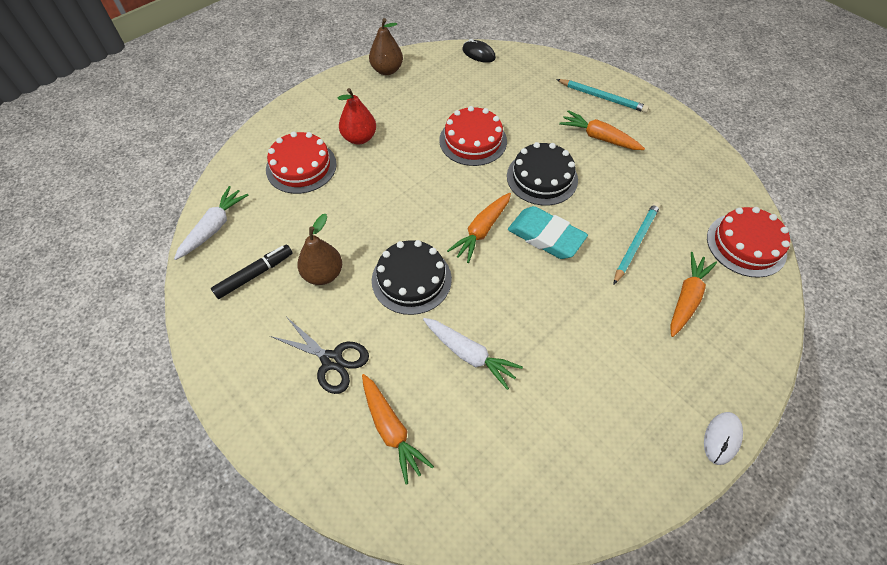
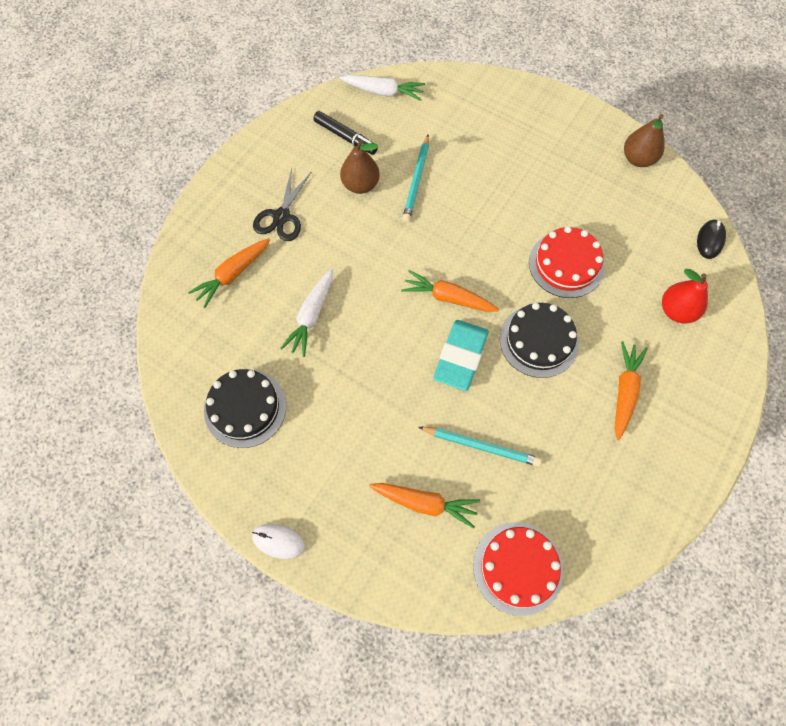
camera: 75 degrees right, 10 degrees up
red cake [266,131,337,194] -> none
red pear [337,88,376,145] -> red pear moved to [662,269,708,323]
black cake [372,240,452,315] -> black cake moved to [204,369,286,448]
turquoise pencil [556,79,649,113] -> turquoise pencil moved to [402,135,429,222]

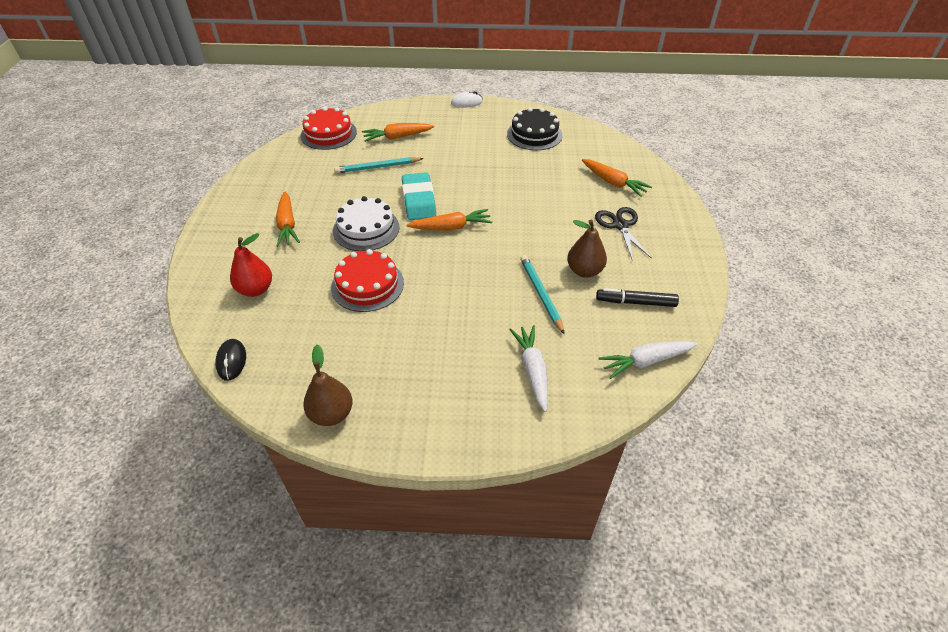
camera: 150 degrees right, 20 degrees down
orange carrot [188,238,270,308] -> orange carrot turned 120 degrees clockwise [582,159,652,197]
white carrot [281,268,333,357] -> white carrot moved to [509,325,548,412]
black cake [500,303,579,378] -> white cake [333,196,399,251]

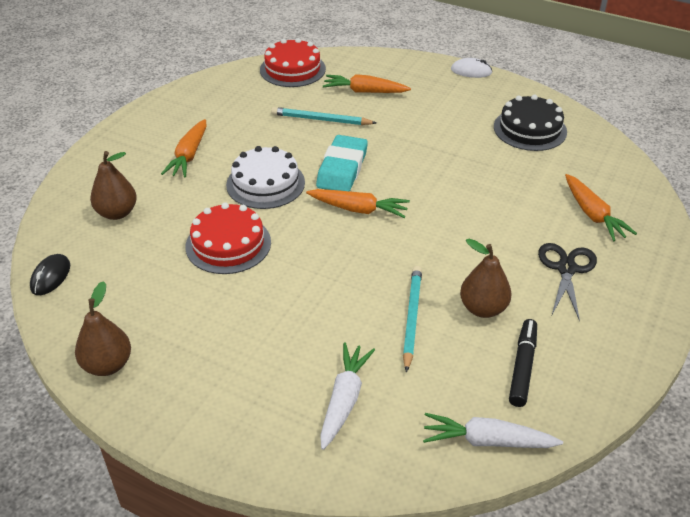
camera: 25 degrees right, 5 degrees down
red pear [230,233,272,297] -> brown pear [90,151,137,220]
black marker [596,288,679,307] -> black marker turned 75 degrees clockwise [509,319,537,407]

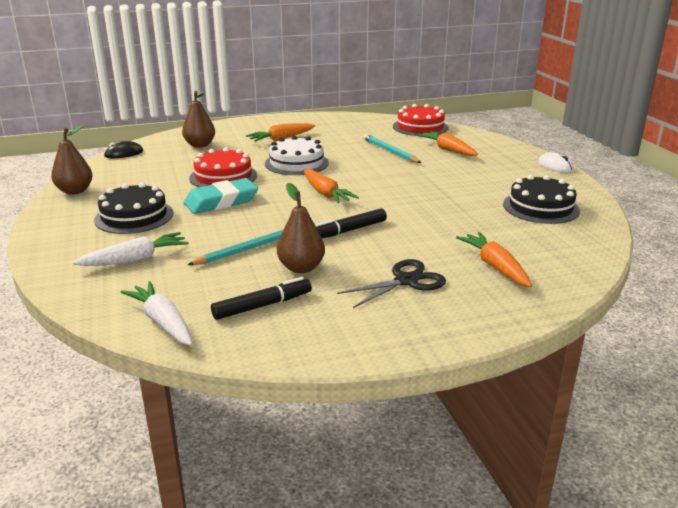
camera: 45 degrees right, 15 degrees down
turquoise eraser [316,135,368,191] -> turquoise eraser moved to [184,178,258,214]
orange carrot [565,174,637,241] -> orange carrot turned 135 degrees clockwise [456,232,532,287]
none -> black cake [94,183,173,234]
none -> black marker [316,208,387,238]

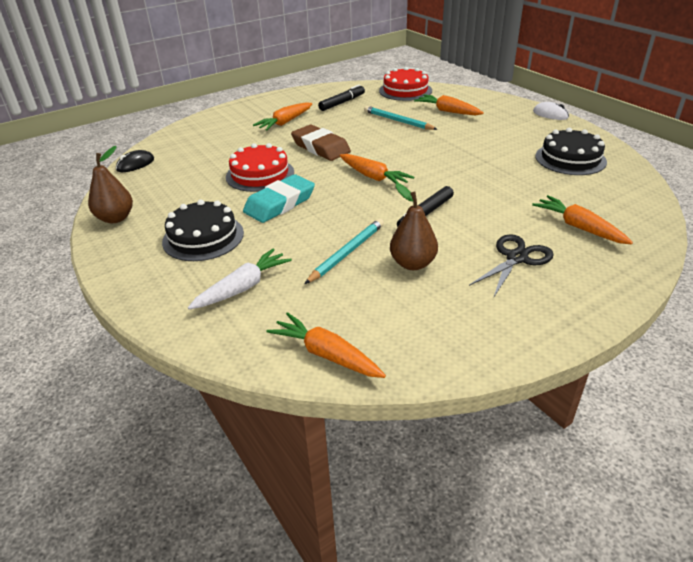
camera: 15 degrees left, 10 degrees up
white carrot [121,281,193,346] -> orange carrot [266,312,386,378]
brown pear [182,91,215,148] -> none
black marker [211,277,312,320] -> black marker moved to [318,84,365,111]
white cake [265,136,329,175] -> brown eraser [291,125,351,161]

